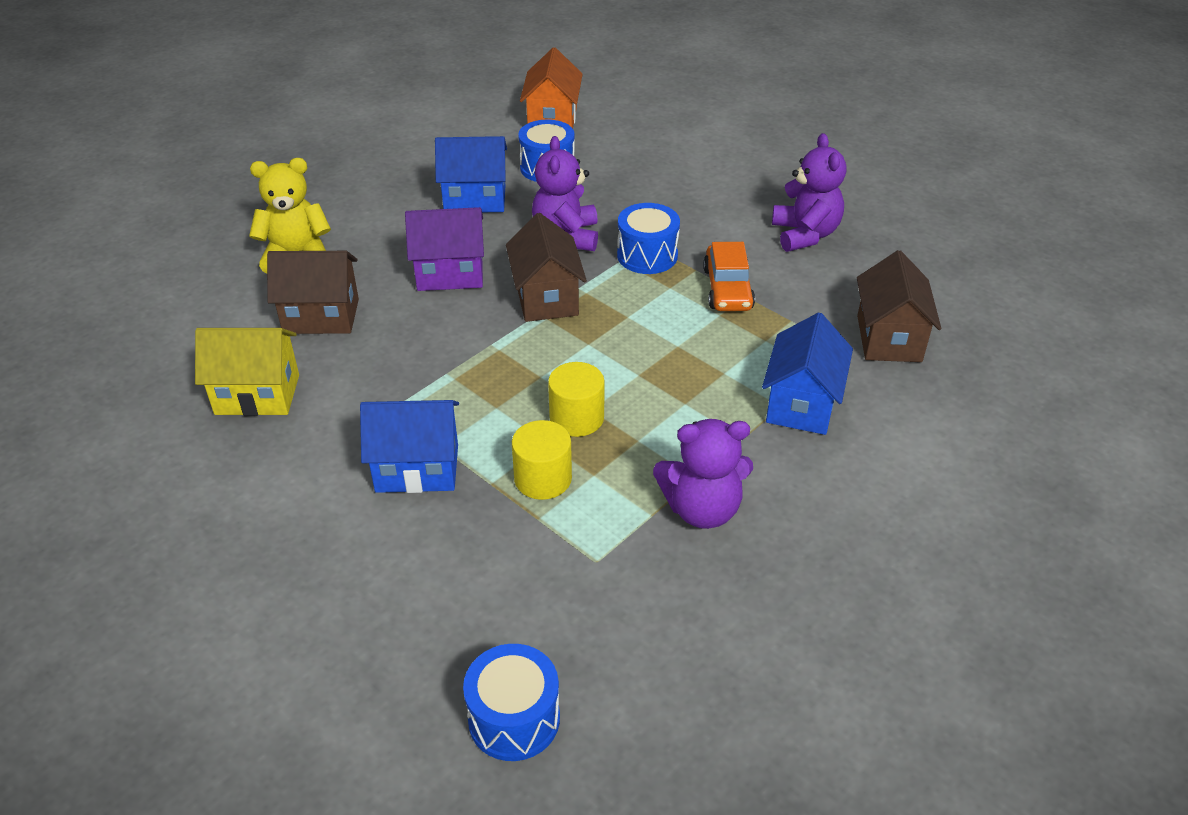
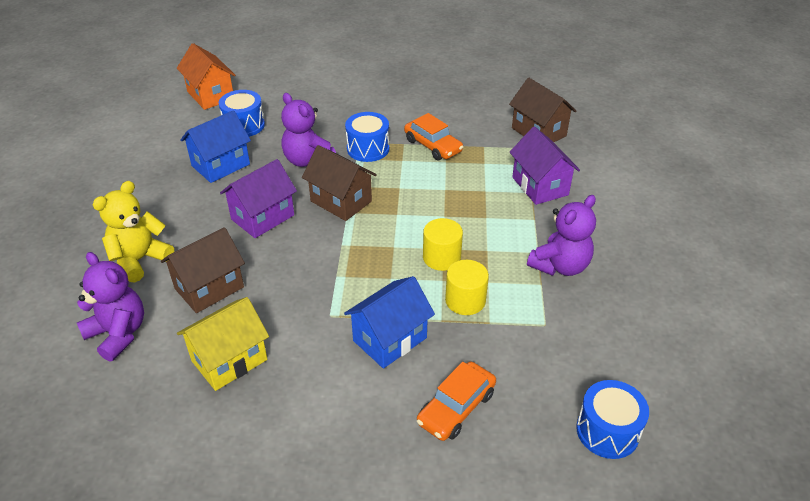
camera: 40 degrees left, 0 degrees up
blue house [762,313,853,435] -> purple house [510,127,580,205]
purple teddy bear [772,133,846,252] -> purple teddy bear moved to [77,252,144,361]
none -> orange car [417,361,496,441]

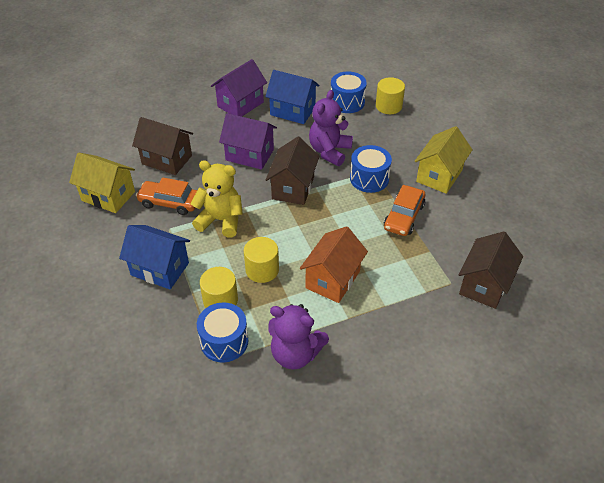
camera: 65 degrees right, 5 degrees up
purple teddy bear [77,252,144,361] -> none
yellow teddy bear [93,181,174,282] -> yellow teddy bear moved to [190,160,243,238]
orange house [177,43,235,110] -> orange house moved to [300,226,368,303]
orange car [417,361,496,441] -> orange car moved to [136,177,197,215]
purple house [510,127,580,205] -> purple house moved to [211,59,267,117]
blue drum [576,380,649,459] -> blue drum moved to [197,302,248,363]
none -> yellow cylinder [376,77,405,114]
none -> yellow house [414,126,473,194]

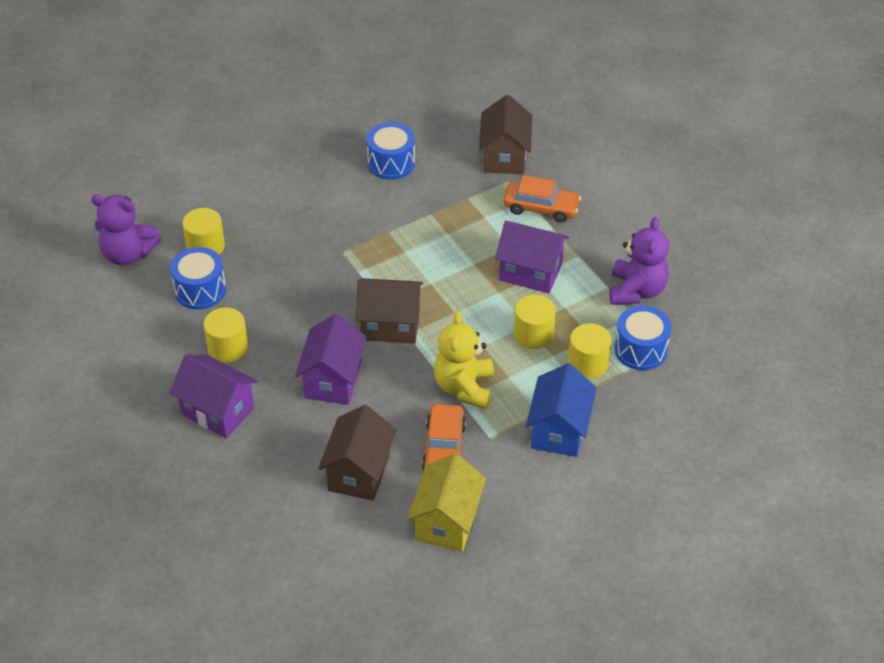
camera: 100 degrees left, 0 degrees up
blue house [265,70,319,124] -> yellow cylinder [204,307,248,362]
orange house [300,226,368,303] -> purple house [495,221,569,293]
purple teddy bear [309,90,353,166] -> purple teddy bear moved to [91,194,161,266]
blue drum [350,145,392,193] -> blue drum moved to [367,122,415,180]
orange car [384,185,425,236] -> orange car moved to [504,175,581,223]
yellow house [414,126,473,194] -> none
brown house [459,232,523,309] -> brown house turned 75 degrees clockwise [479,95,532,174]

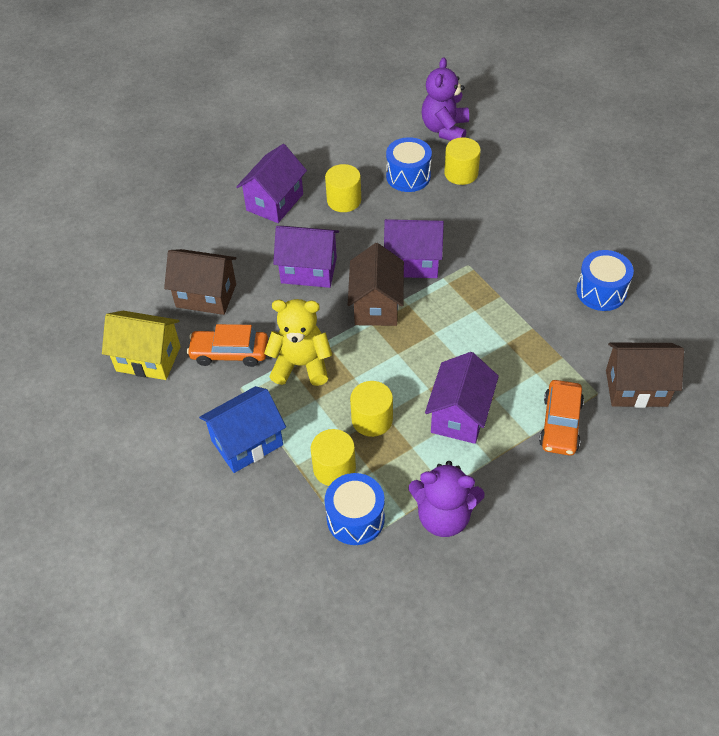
camera: 90 degrees right, 5 degrees up
blue house [526,363,597,457] -> blue house turned 45 degrees counterclockwise [199,386,286,473]
none -> purple house [384,219,444,278]

